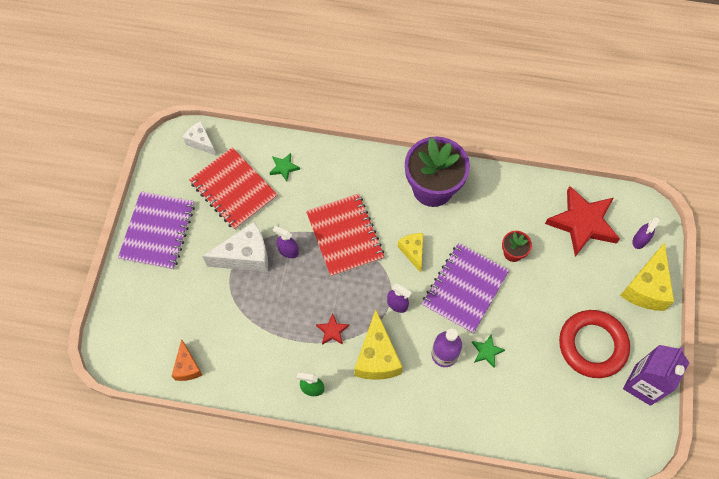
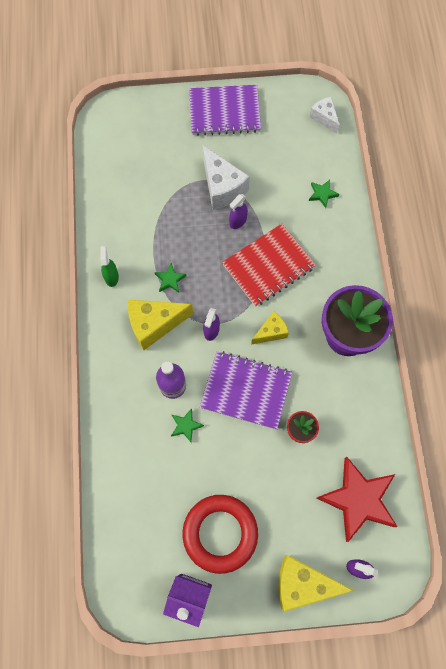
camera: 75 degrees right, 5 degrees up
orange cheese [172,339,202,381] -> none
white cheese [183,121,216,155] -> white cheese turned 60 degrees counterclockwise [310,97,339,134]
red notebook [189,147,278,230] -> none
purple spray bottle [273,226,299,258] -> purple spray bottle turned 150 degrees counterclockwise [229,194,248,229]
red star [316,313,349,345] -> green star [154,263,187,293]

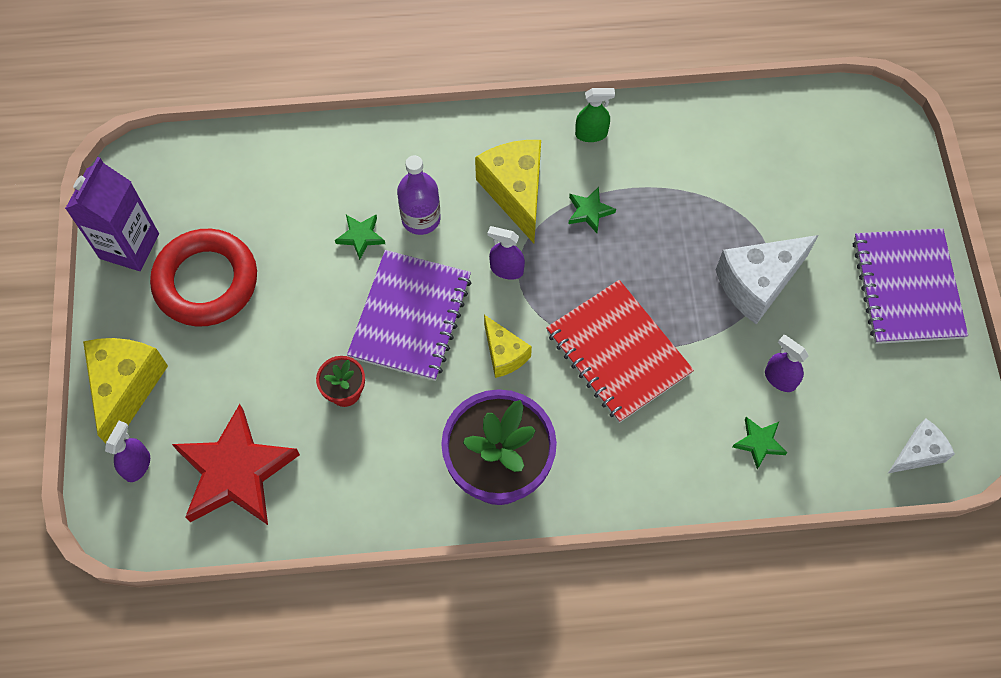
camera: 90 degrees right, 5 degrees down
purple spray bottle [229,194,248,229] -> purple spray bottle moved to [765,335,808,392]

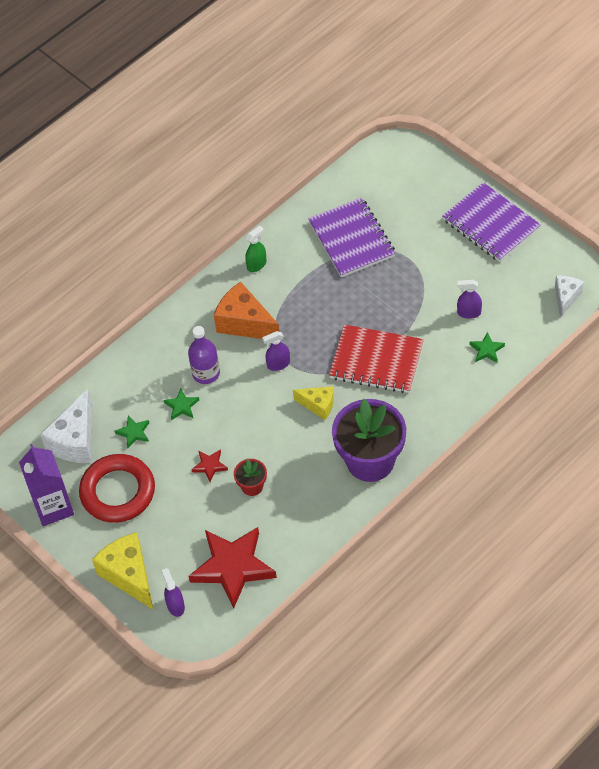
camera: 35 degrees left, 10 degrees down
purple notebook [347,250,472,381] -> purple notebook moved to [308,198,395,277]
yellow cheese [475,140,541,243] -> orange cheese [214,282,281,341]
green star [568,187,616,233] -> green star moved to [115,415,149,448]
white cheese [716,235,818,324] -> white cheese moved to [40,389,93,463]
none -> red star [191,449,228,482]

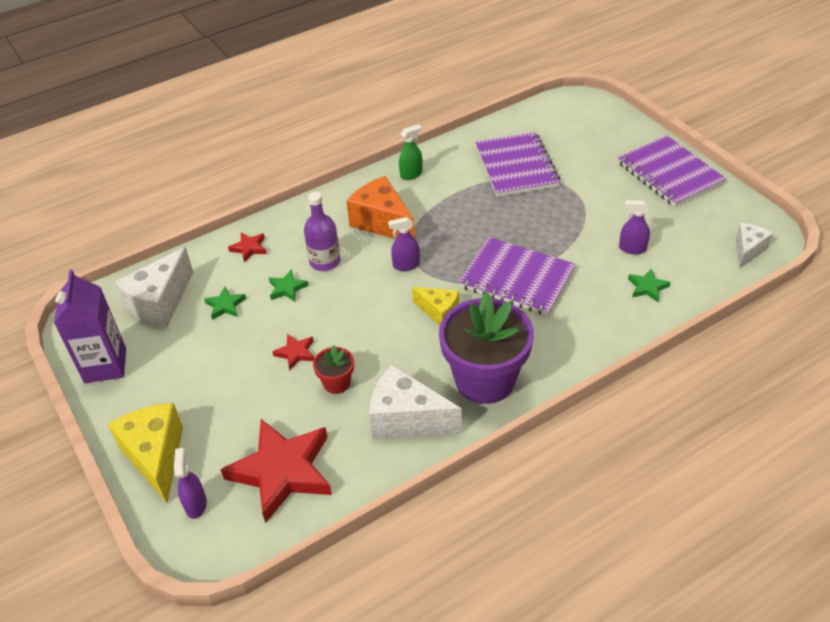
camera: 10 degrees right, 10 degrees down
red ring [79,454,155,523] -> none
red notebook [329,324,424,393] -> purple notebook [459,237,576,316]
none -> red star [228,232,267,263]
none -> white cheese [369,365,462,439]

